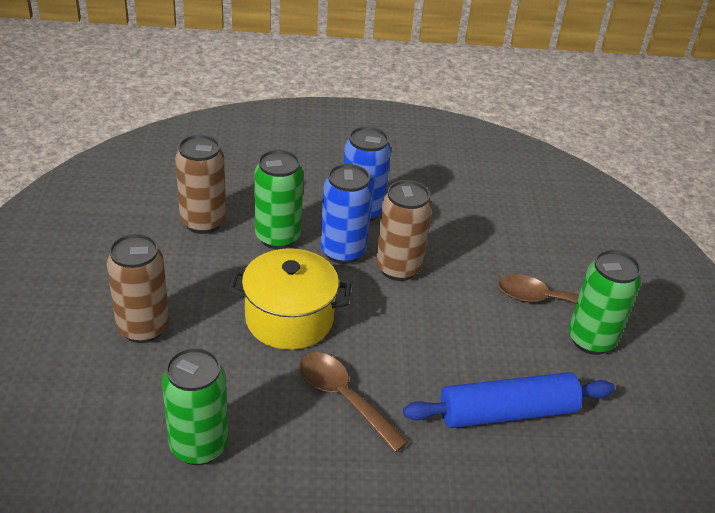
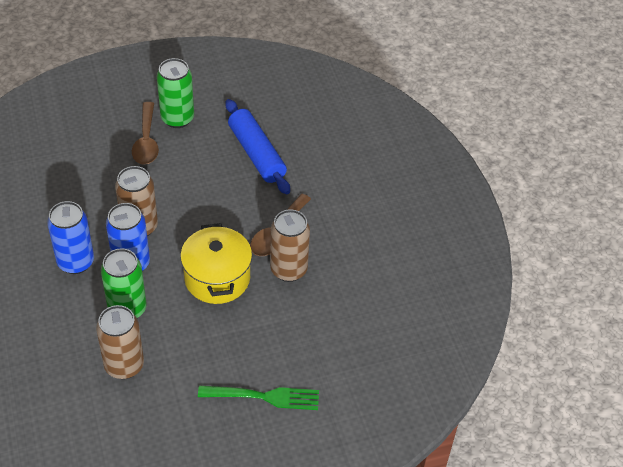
camera: 105 degrees left, 10 degrees up
brown can [107,234,169,343] -> brown can moved to [270,209,310,282]
green can [162,347,228,465] -> none
none -> green fork [198,385,319,410]

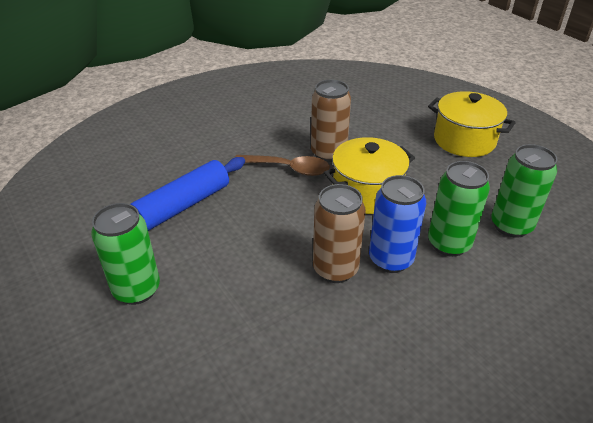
camera: 105 degrees left, 10 degrees down
blue can [47,201,94,274] -> none
brown can [96,305,144,379] -> green can [491,144,558,238]
brown spoon [132,102,159,165] -> none
green fork [198,385,319,410] -> yellow pot [428,91,516,157]

